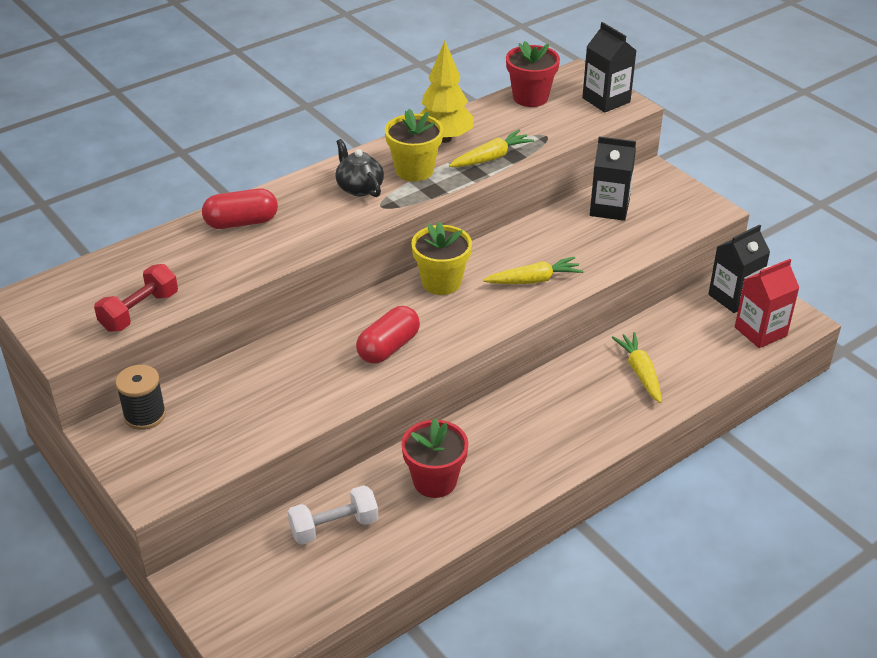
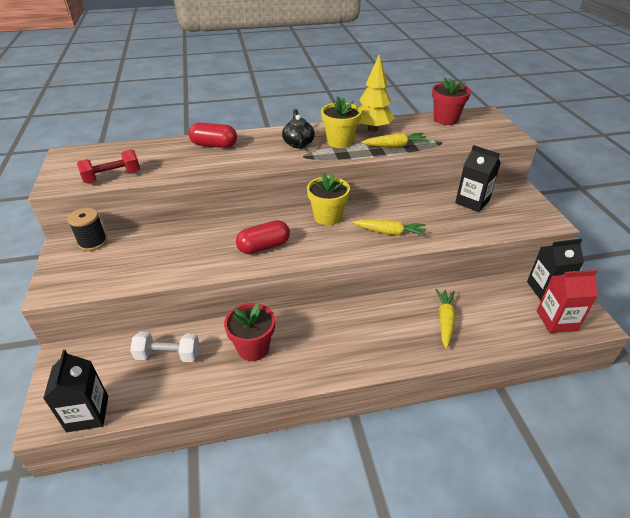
camera: 25 degrees right, 0 degrees up
black carton [582,22,637,113] -> black carton moved to [43,350,108,432]

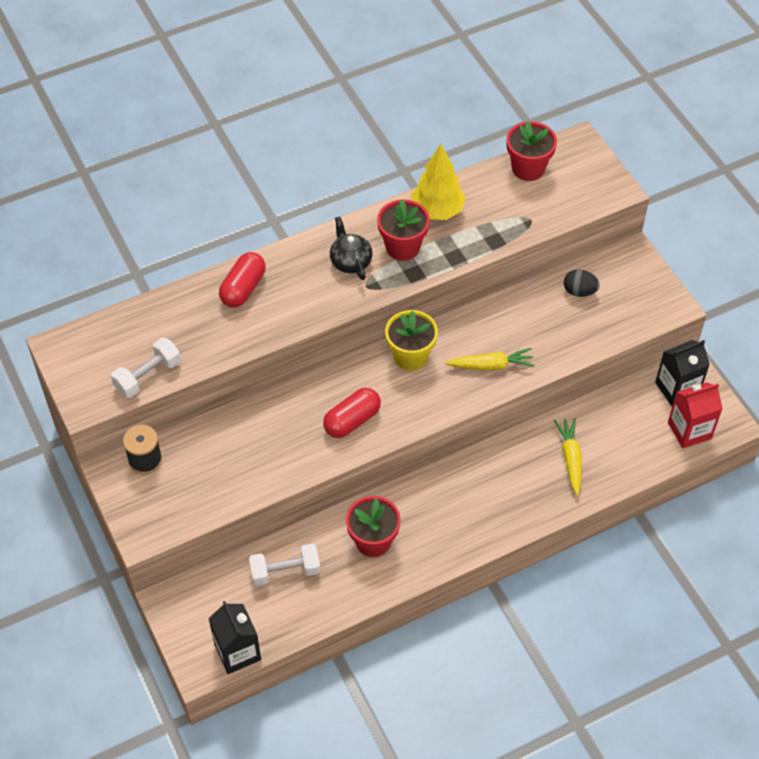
camera: 15 degrees left, 15 degrees up
red dumbbell [77,149,140,183] -> white dumbbell [111,338,181,398]
red capsule [188,122,237,148] -> red capsule turned 60 degrees counterclockwise [219,252,266,307]
yellow flower pot [321,96,362,148] -> red flower pot [377,199,430,261]
yellow carrot [361,132,429,147] -> none
black carton [455,145,501,212] -> black egg [564,270,600,297]

